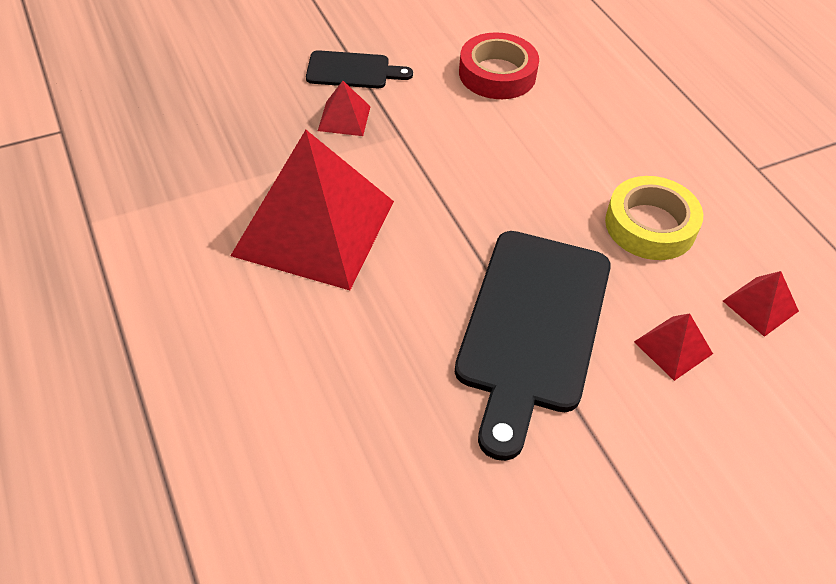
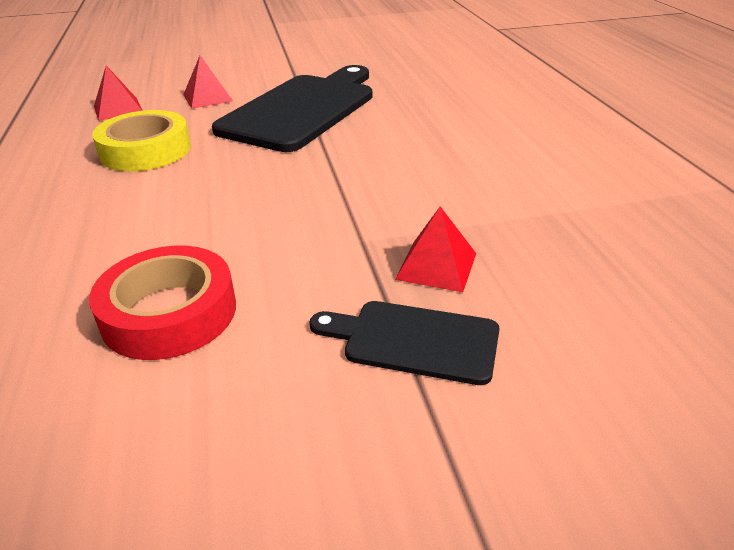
camera: 165 degrees left, 15 degrees down
red pyramid [230,130,394,290] -> none

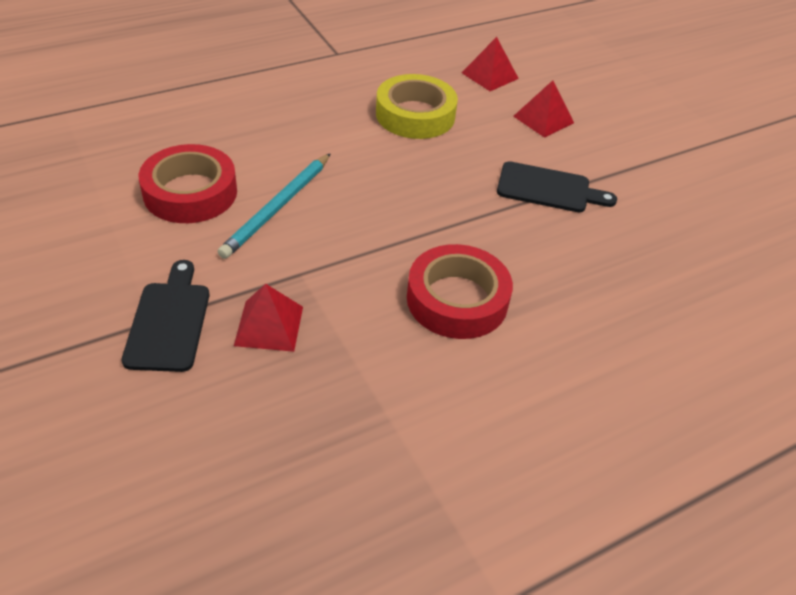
camera: 70 degrees right, 10 degrees up
black cutting board [212,65,373,152] -> black cutting board [497,161,617,212], size x0.51
none -> turquoise pencil [218,153,331,259]
none -> red tape [407,244,513,339]

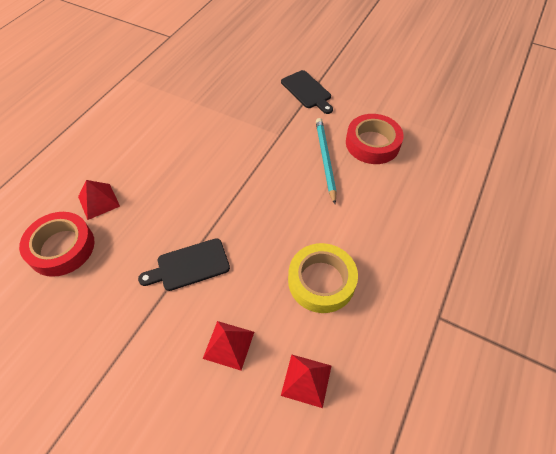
camera: 150 degrees right, 10 degrees up
red pyramid [234,284,303,352] -> red pyramid moved to [78,180,120,220]
red tape [407,244,513,339] -> red tape moved to [19,212,95,277]

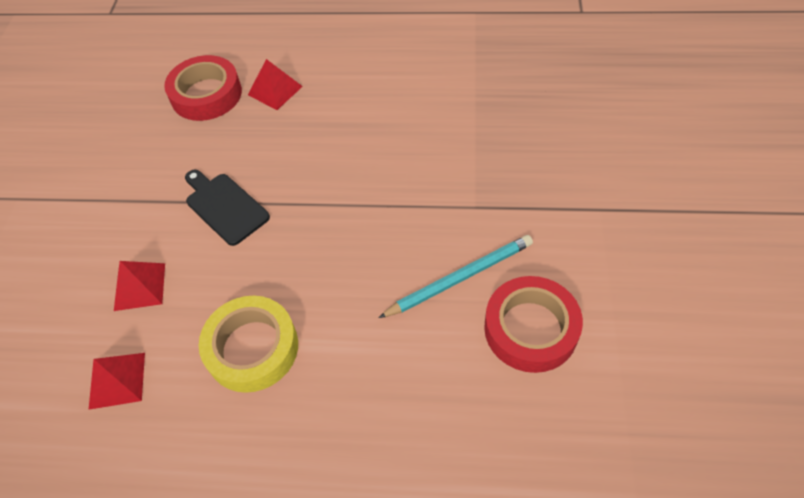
camera: 70 degrees right, 0 degrees up
black cutting board [281,70,333,114] -> none

